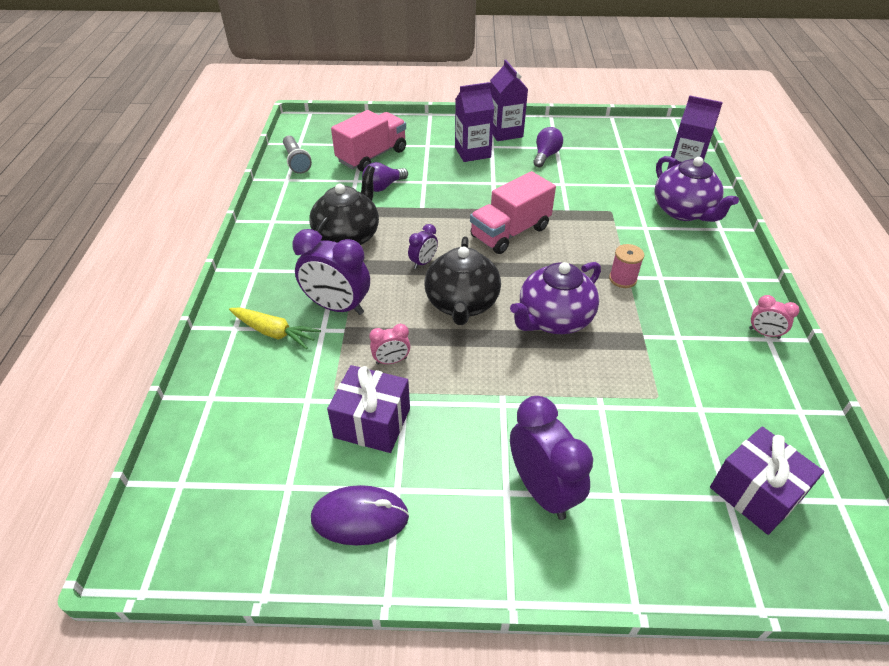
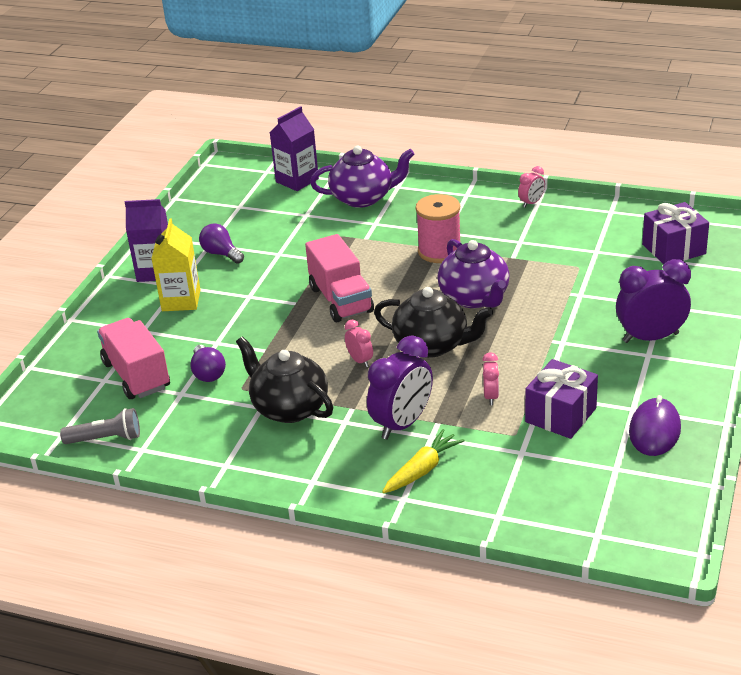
camera: 70 degrees left, 10 degrees down
purple clock [408,224,438,269] -> pink clock [345,319,373,367]
purple carton [455,82,494,162] -> yellow carton [151,218,200,311]
pink spool [609,244,644,288] -> pink spool [416,194,460,263], size x1.69

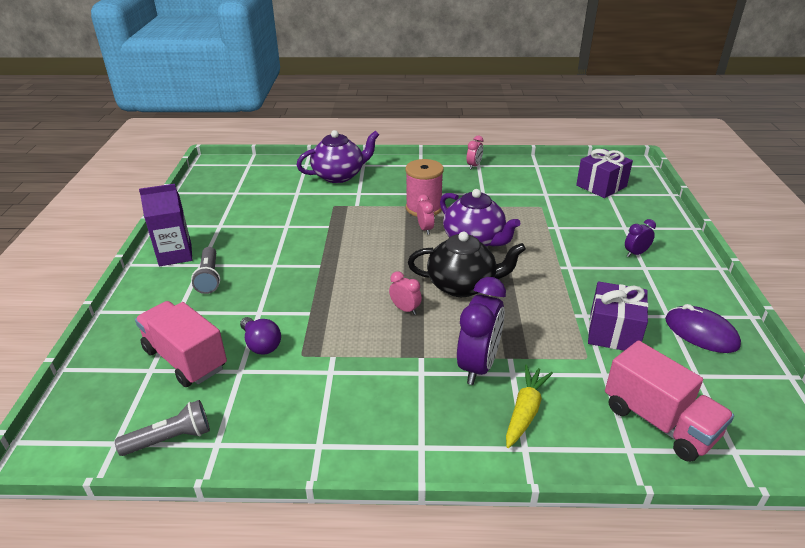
camera: 20 degrees left, 0 degrees up
yellow carton [151,218,200,311] -> grey flashlight [191,247,220,294]
purple light bulb [199,224,244,264] -> none
black teapot [236,336,333,423] -> none
purple carton [270,106,319,191] -> none
pink truck [305,234,374,322] -> pink truck moved to [605,341,734,462]
pink clock [482,352,499,405] -> pink clock moved to [417,194,435,235]
purple clock [616,259,691,343] -> purple clock [625,219,656,257], size x0.50
purple mouse [629,395,681,456] -> purple mouse turned 45 degrees counterclockwise [665,304,741,353]

